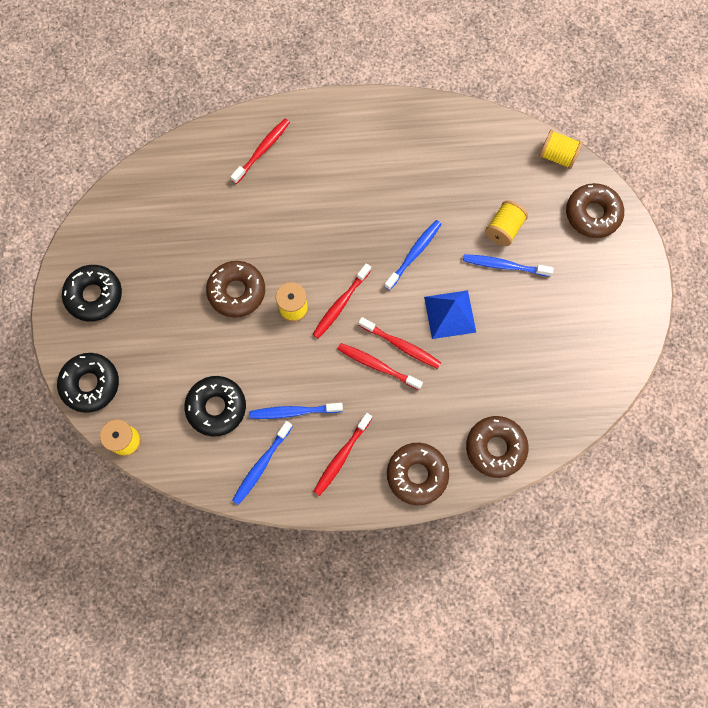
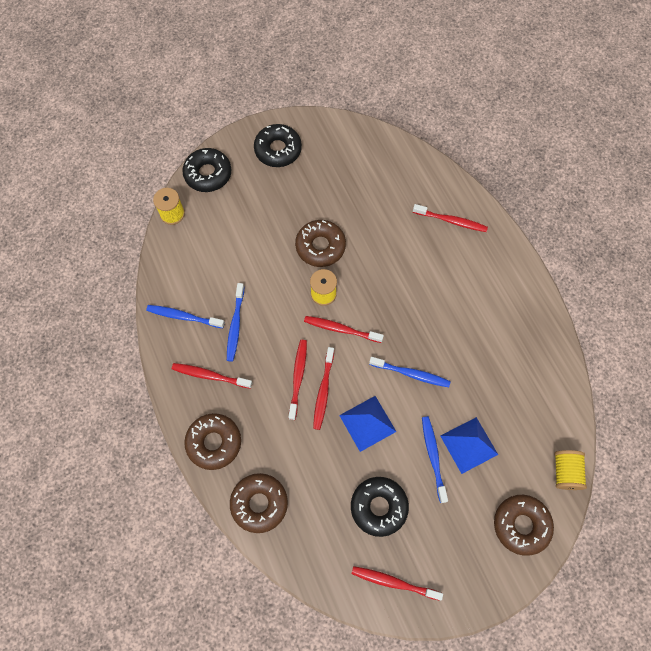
camera: 70 degrees right, 5 degrees down
black donut [184,376,246,437] -> black donut moved to [351,477,409,537]
blue toothbrush [249,403,343,419] -> blue toothbrush turned 150 degrees counterclockwise [227,283,244,362]
yellow spool [485,201,528,246] -> blue pyramid [440,417,498,474]
none -> red toothbrush [352,566,443,601]

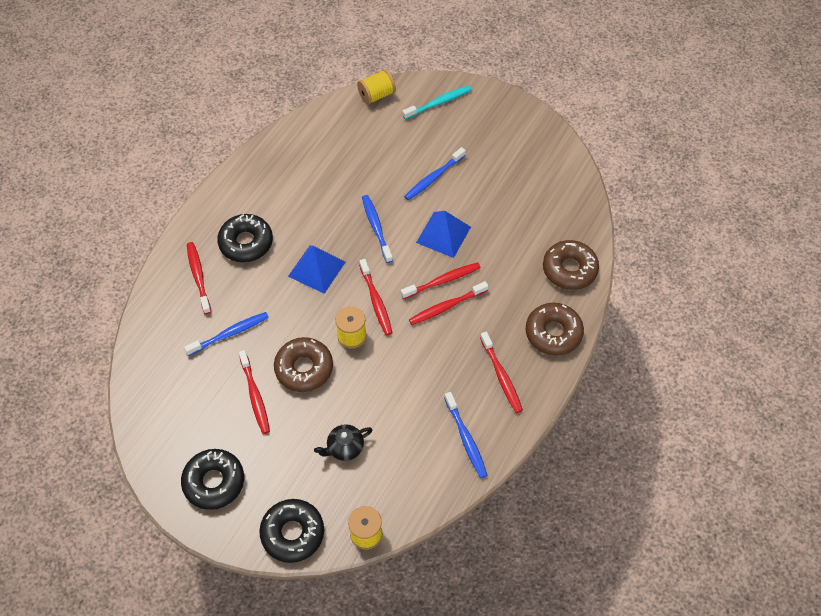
camera: 125 degrees left, 10 degrees down
blue toothbrush [227,283,244,362] -> blue toothbrush moved to [184,312,269,356]
black donut [351,477,409,537] -> black donut moved to [217,214,273,262]
red toothbrush [352,566,443,601] -> red toothbrush moved to [239,350,270,434]
blue pyramid [440,417,498,474] -> blue pyramid moved to [288,245,346,294]
brown donut [494,495,554,556] -> turquoise toothbrush [402,85,472,120]
none -> black teapot [314,424,373,461]

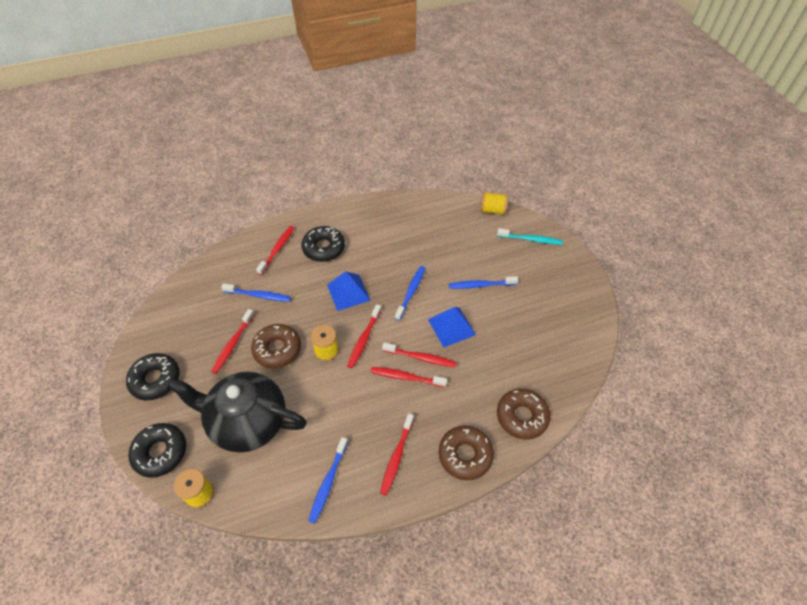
camera: 40 degrees right, 5 degrees down
black teapot [314,424,373,461] -> black teapot [167,372,307,453], size x2.49

